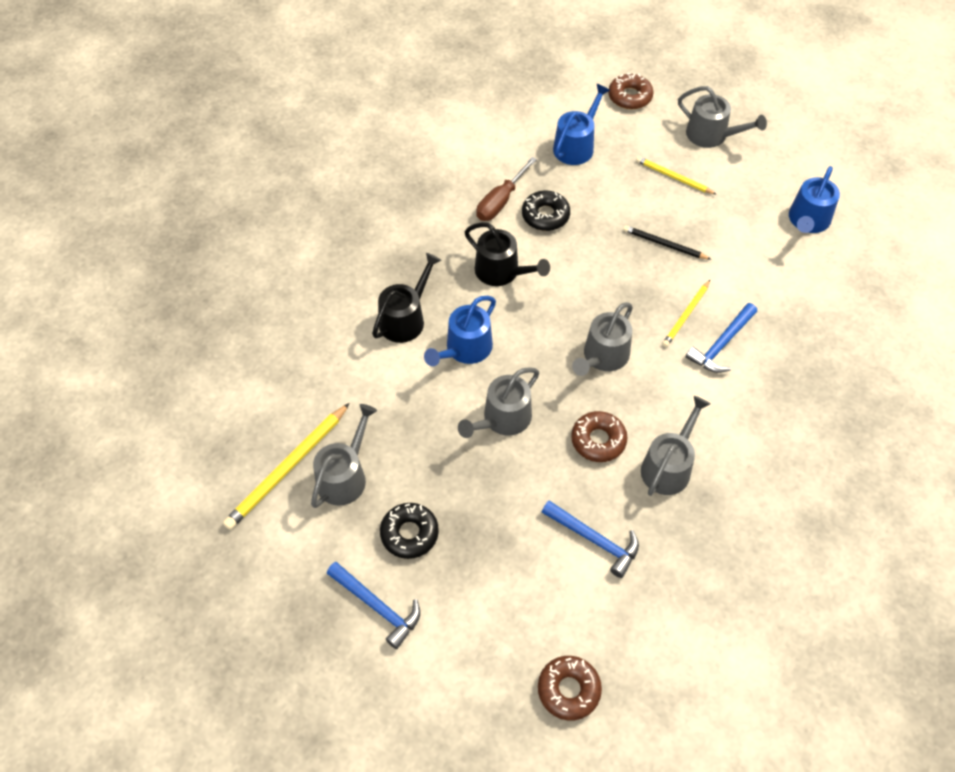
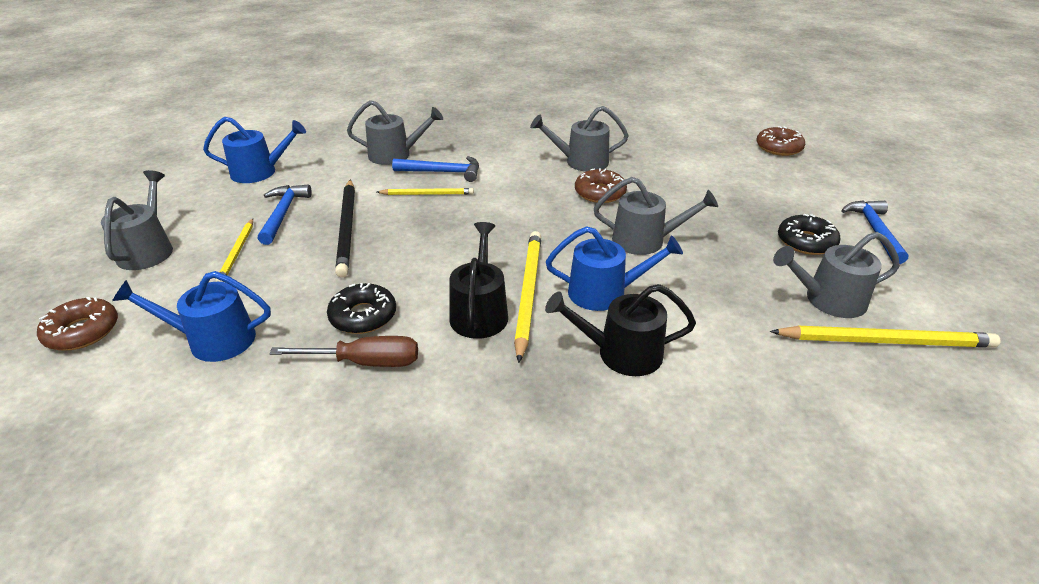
camera: 125 degrees left, 20 degrees down
blue hammer [542,500,639,578] -> blue hammer moved to [258,185,312,245]
grey watering can [572,302,633,376] -> grey watering can moved to [347,100,443,165]
black pencil [623,225,712,260] -> black pencil [335,179,355,277], size x1.66
none -> yellow pencil [514,231,541,363]

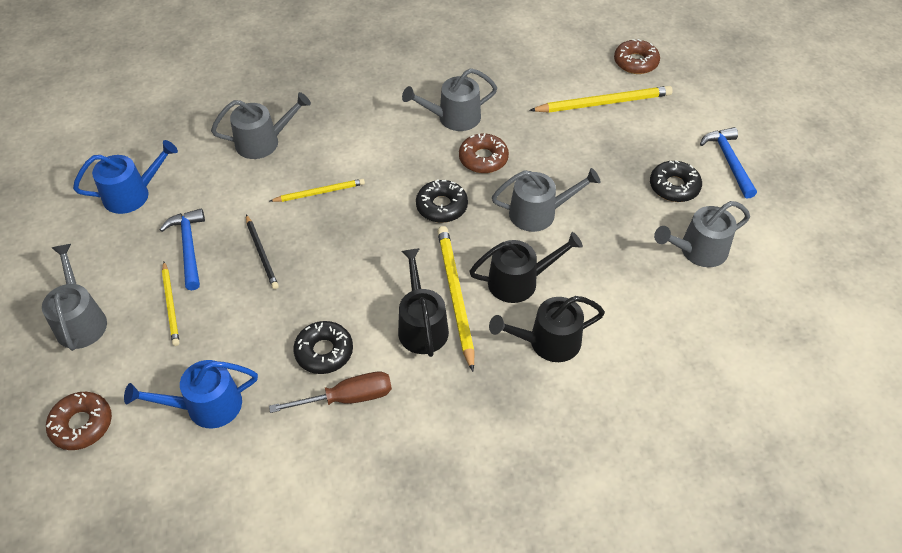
camera: 15 degrees left, 15 degrees up
black pencil [335,179,355,277] -> black pencil [246,215,279,289], size x0.60
blue hammer [392,156,479,182] -> none
blue watering can [546,226,683,311] -> black watering can [469,232,583,303]
yellow pencil [770,326,1000,348] -> yellow pencil moved to [529,86,673,113]
none -> black donut [416,179,468,223]

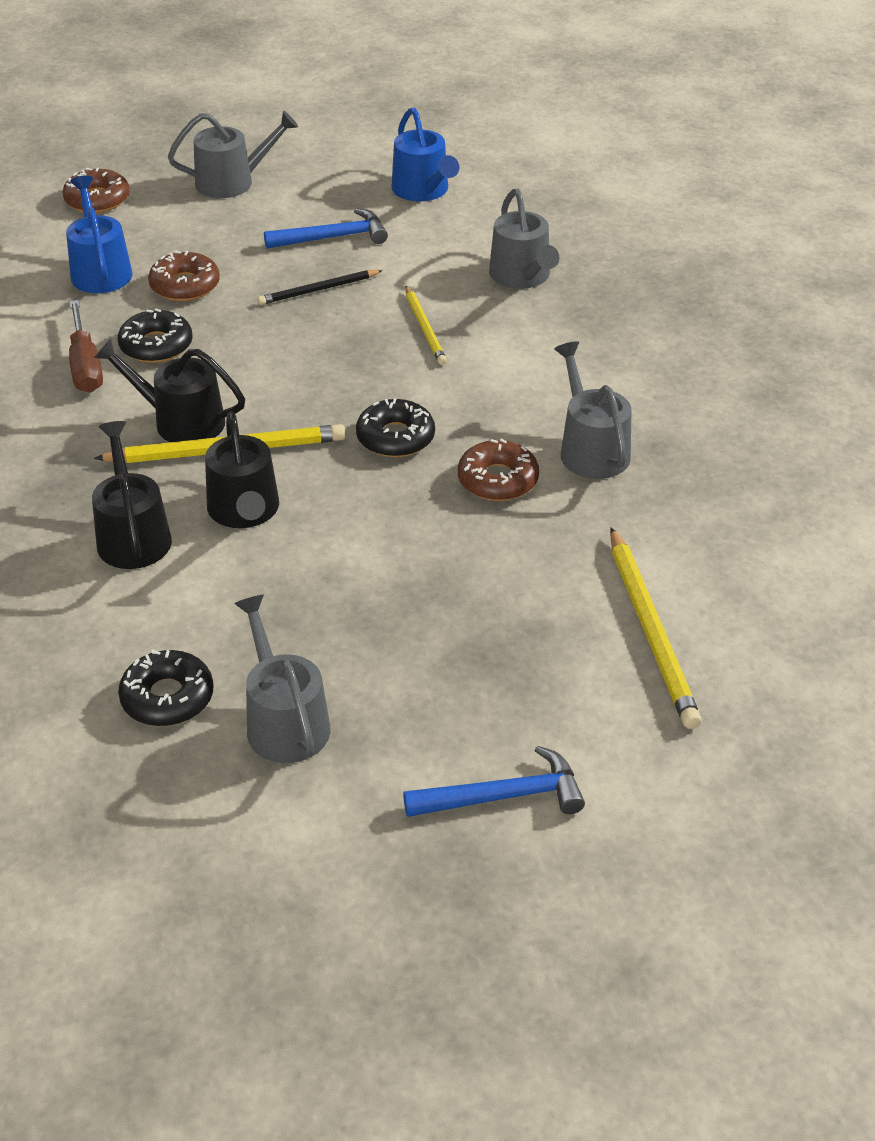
camera: 90 degrees right, 10 degrees down
yellow pencil [162,262,180,346] -> none
black watering can [398,248,449,357] -> black watering can turned 150 degrees counterclockwise [94,339,245,442]
grey watering can [492,168,601,232] -> none
brown donut [614,39,660,74] -> brown donut moved to [148,251,220,301]
black donut [650,160,702,202] -> black donut moved to [118,650,213,726]

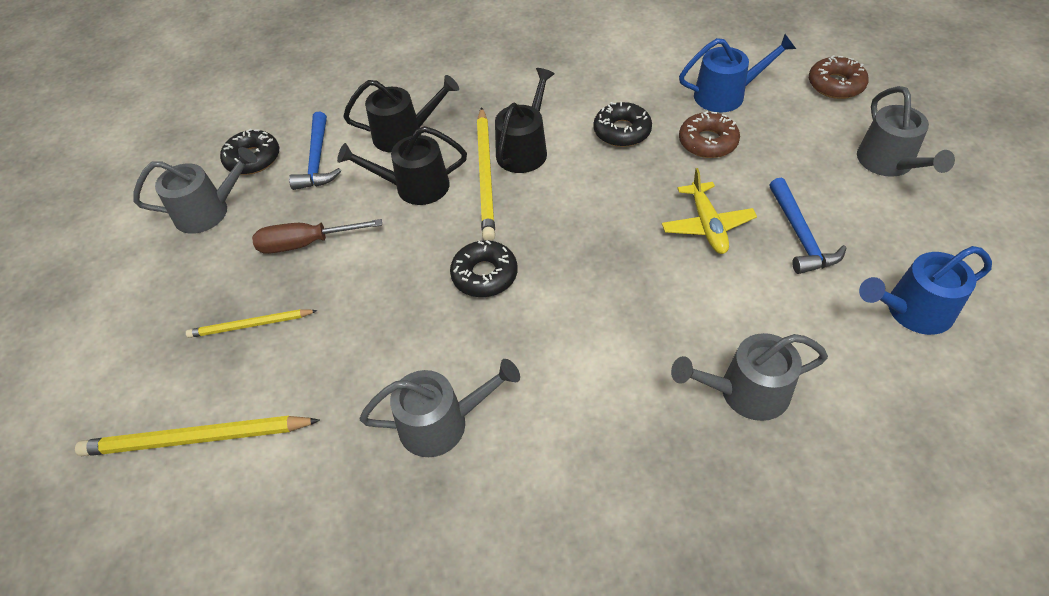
camera: 100 degrees right, 10 degrees up
brown screwdriver [69,300,103,393] -> brown screwdriver moved to [252,219,382,254]
black pencil [258,270,383,305] -> yellow plane [662,168,757,254]
blue hammer [403,746,585,817] -> blue hammer moved to [289,111,341,190]
yellow pencil [405,286,447,365] -> yellow pencil moved to [186,309,318,338]
brown donut [458,439,539,501] -> none

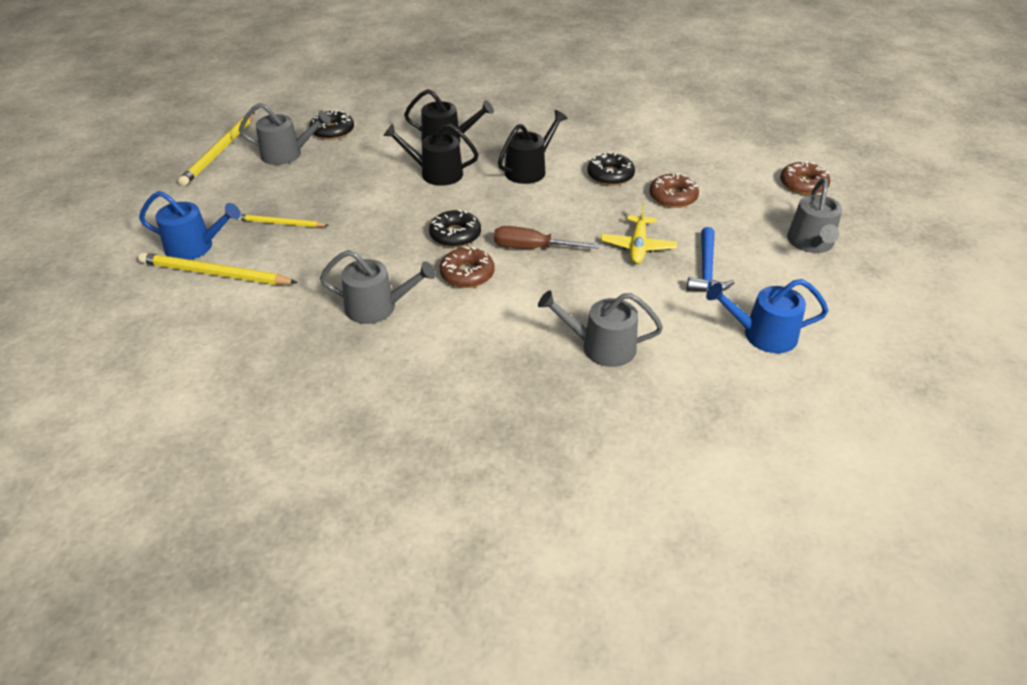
camera: 15 degrees right, 10 degrees down
brown screwdriver [252,219,382,254] -> brown screwdriver moved to [494,226,599,249]
blue hammer [289,111,341,190] -> none
yellow pencil [477,107,495,241] -> yellow pencil moved to [178,112,255,186]
blue watering can [679,34,796,112] -> blue watering can moved to [139,191,241,260]
none -> brown donut [440,247,495,288]

